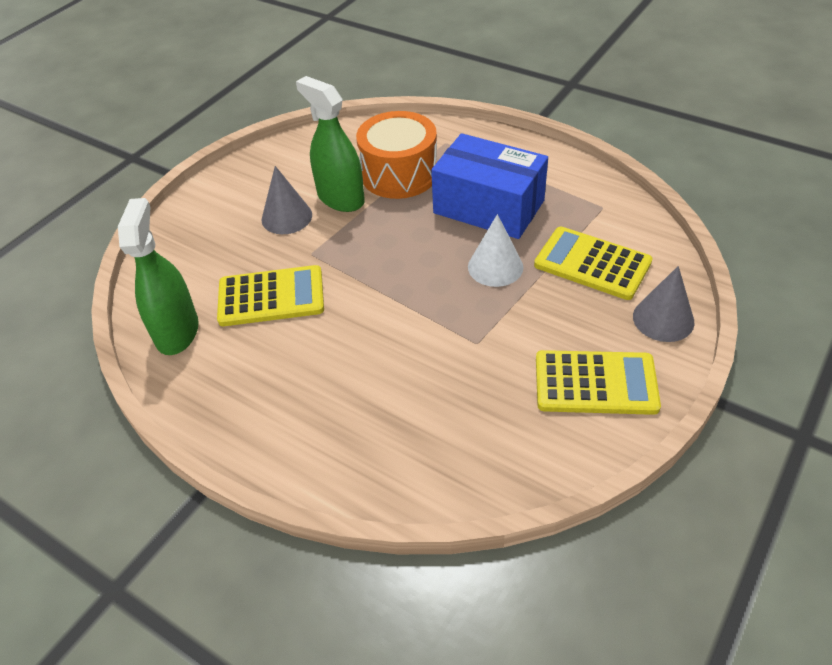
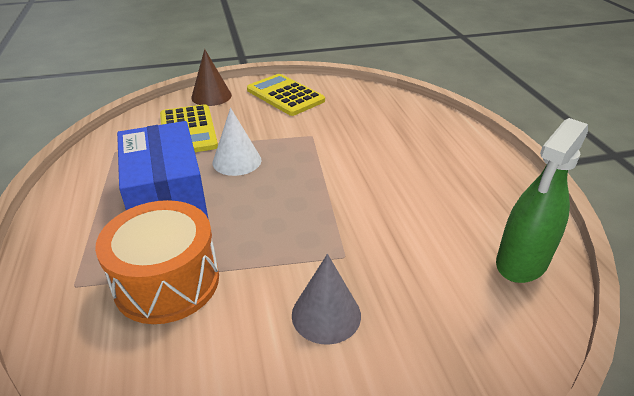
camera: 140 degrees left, 10 degrees down
yellow calculator [217,265,324,326] -> none
green spray bottle [296,76,365,212] -> none
grey cone [633,266,695,342] -> brown cone [191,49,232,106]

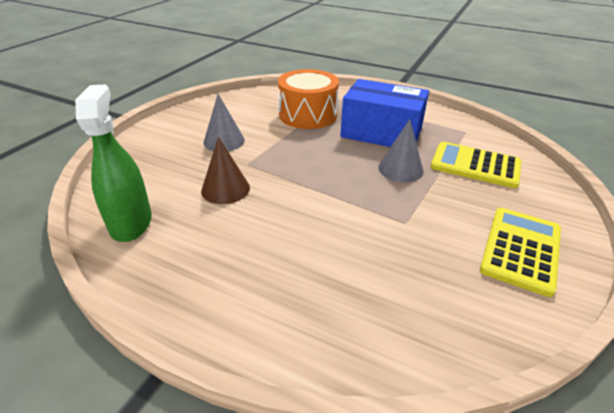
camera: 130 degrees right, 0 degrees up
brown cone [191,49,232,106] -> brown cone moved to [201,137,250,204]
white cone [213,108,261,176] -> grey cone [378,119,424,182]
yellow calculator [247,74,325,116] -> yellow calculator turned 60 degrees counterclockwise [480,208,561,297]

